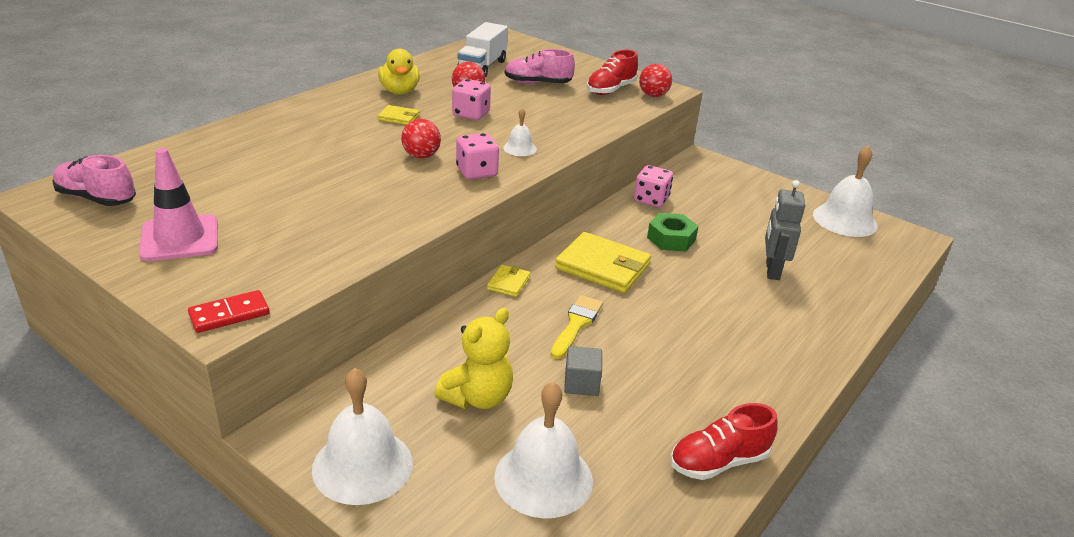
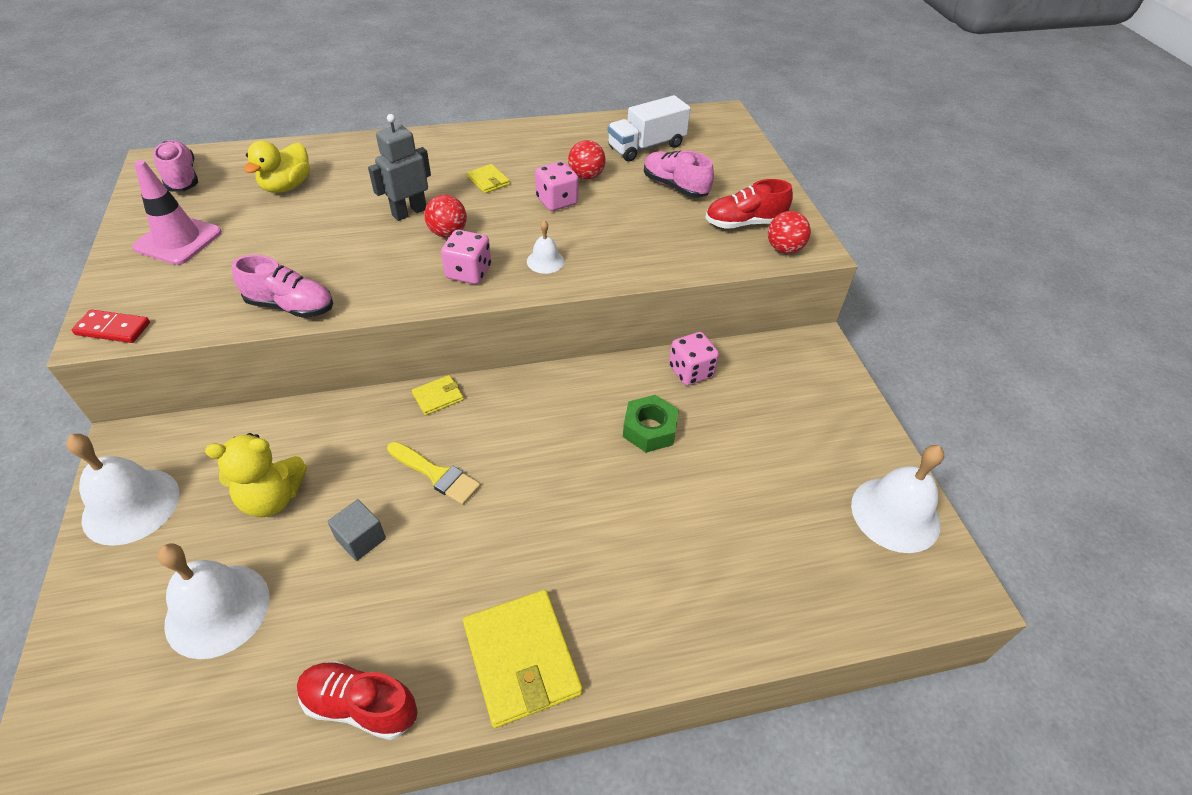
camera: 40 degrees right, 15 degrees up
yellow duck [378,49,420,95] -> yellow duck moved to [244,141,310,193]
yellow brush [551,295,603,359] -> yellow brush turned 60 degrees clockwise [387,442,481,505]
yellow wallet [555,232,651,293] -> yellow wallet moved to [463,590,582,728]
grey robot [765,180,805,280] -> grey robot moved to [368,114,431,221]
none -> pink shoe [232,255,333,318]

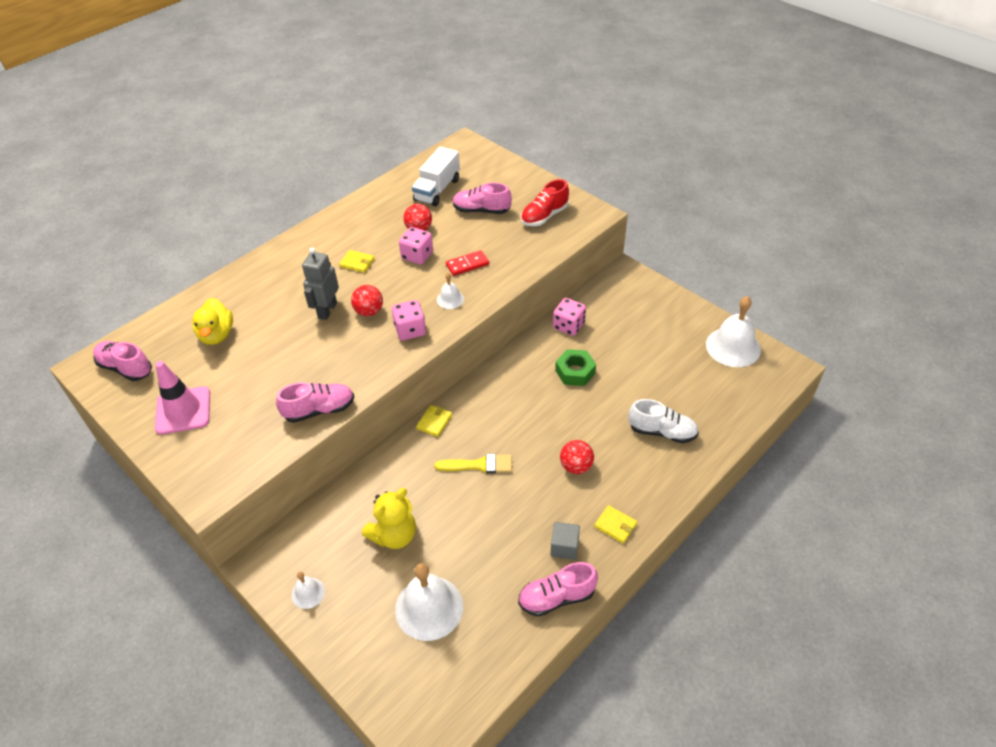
camera: 30 degrees left, 0 degrees up
white bell [66,434,179,546] -> white bell [292,572,325,609], size x0.50
red domino [72,309,150,343] -> red domino moved to [446,250,489,276]
red shoe [297,661,418,740] -> pink shoe [518,562,598,617]
grey cube [328,499,386,561] -> grey cube moved to [551,522,580,560]
yellow wallet [463,590,582,728] -> yellow wallet [594,505,637,544], size x0.49
red ball [768,211,811,254] -> red ball moved to [560,440,594,474]
none -> white shoe [628,399,699,443]

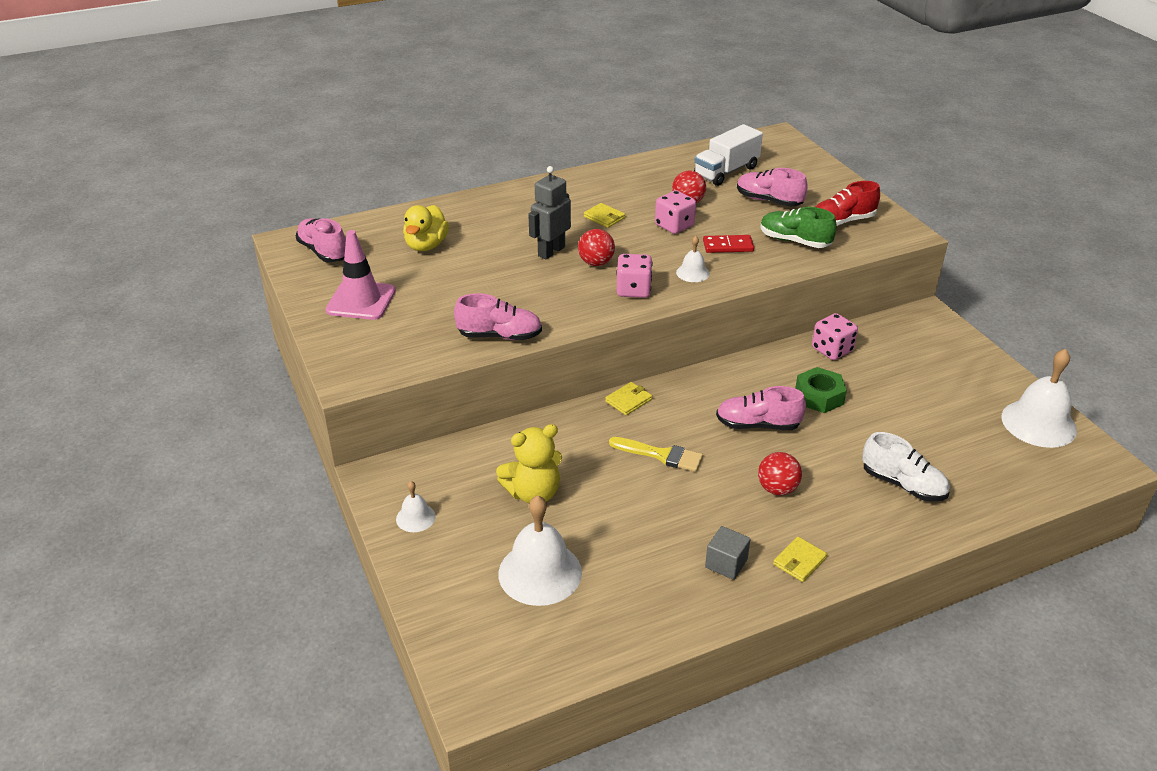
camera: 20 degrees right, 10 degrees down
pink shoe [518,562,598,617] -> pink shoe moved to [716,386,806,430]
yellow wallet [594,505,637,544] -> yellow wallet turned 75 degrees clockwise [773,536,827,582]
none -> green shoe [760,207,837,248]

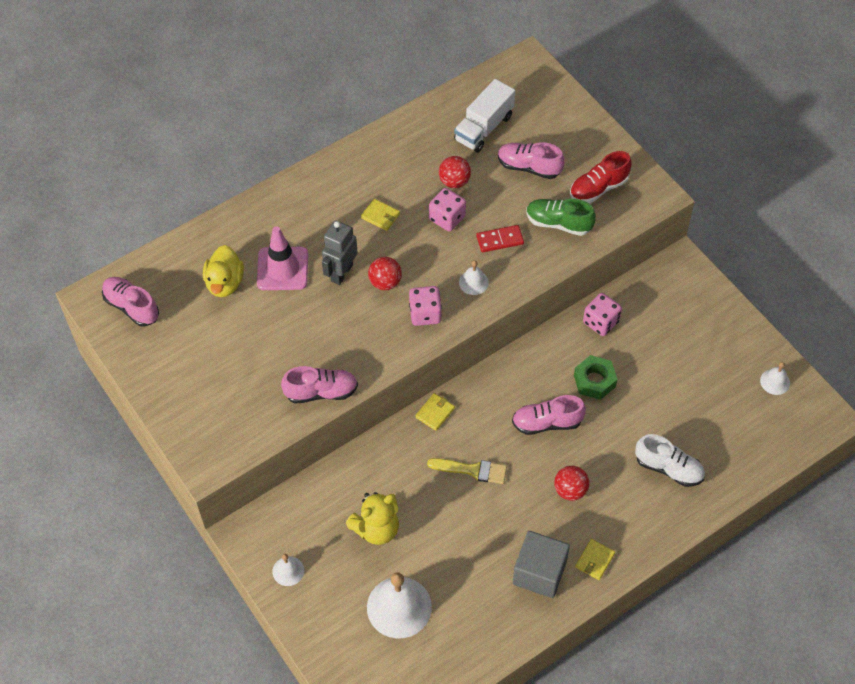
camera: 10 degrees left, 20 degrees up
pink traffic cone [326,230,396,320] -> pink traffic cone moved to [257,226,308,290]
grey cube [705,526,751,580] -> grey cube [513,531,570,598], size x1.73
white bell [1001,349,1077,448] -> white bell [760,362,790,395], size x0.50

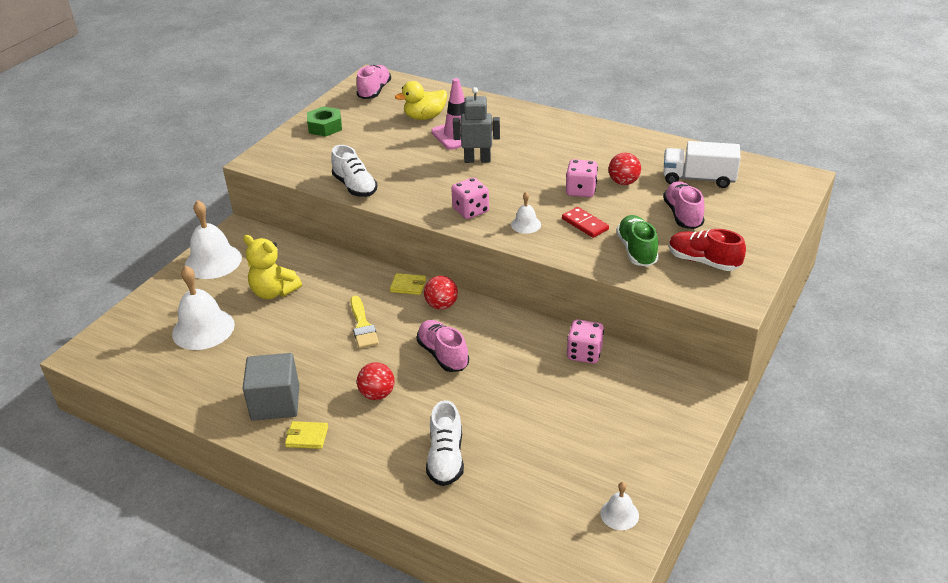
camera: 65 degrees right, 20 degrees down
white bell [272,554,304,586] -> white bell [185,200,242,279], size x2.01
pink shoe [281,366,358,404] -> white shoe [331,145,378,197]
yellow wallet [361,199,400,231] -> none
red ball [368,257,402,290] -> red ball moved to [424,276,458,310]
green nut [574,355,618,400] -> green nut moved to [307,106,342,137]

